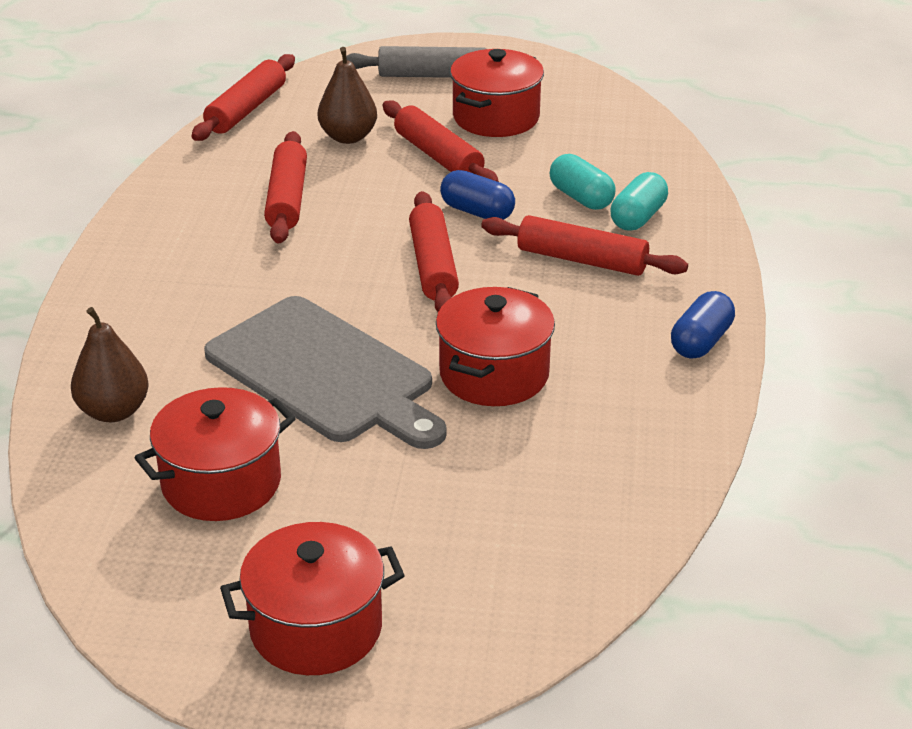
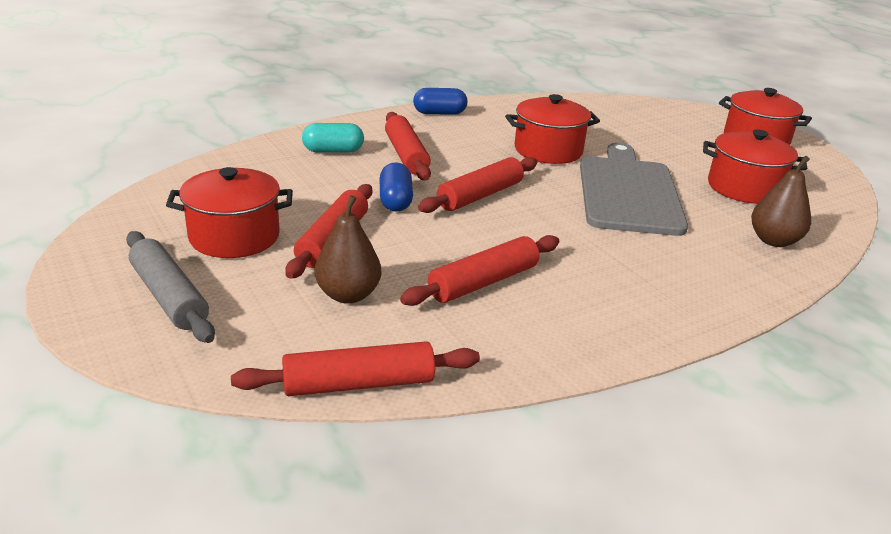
camera: 130 degrees left, 5 degrees down
turquoise capsule [550,154,616,210] -> none

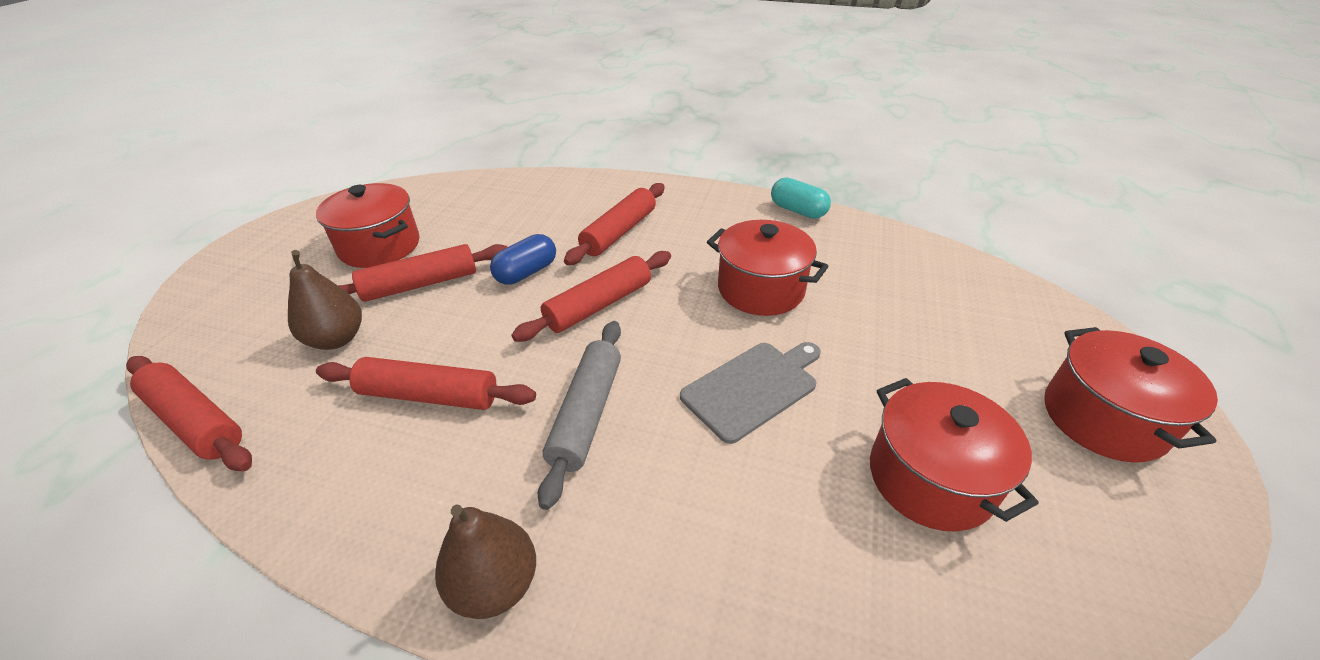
camera: 50 degrees right, 10 degrees up
grey rolling pin [126,231,215,343] -> grey rolling pin moved to [538,321,621,510]
turquoise capsule [302,123,364,153] -> turquoise capsule moved to [771,177,831,219]
blue capsule [413,88,467,115] -> none
red rolling pin [418,157,537,213] -> red rolling pin turned 45 degrees counterclockwise [511,251,671,342]
grey cutting board [580,143,688,236] -> grey cutting board [680,342,821,444], size x0.61
brown pear [751,156,811,247] -> brown pear moved to [435,504,536,619]

